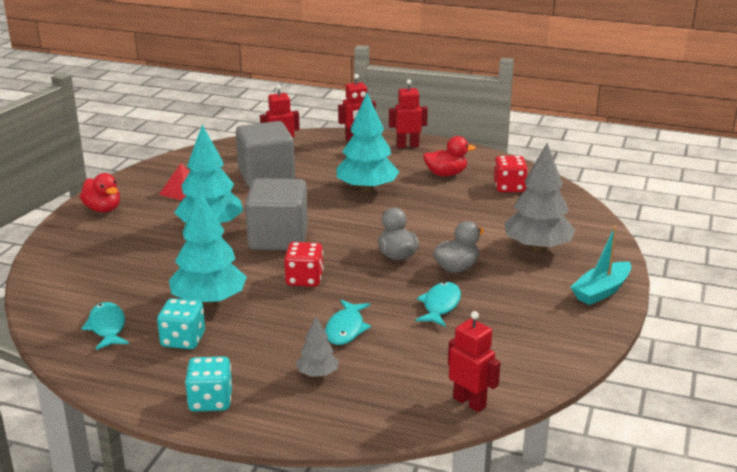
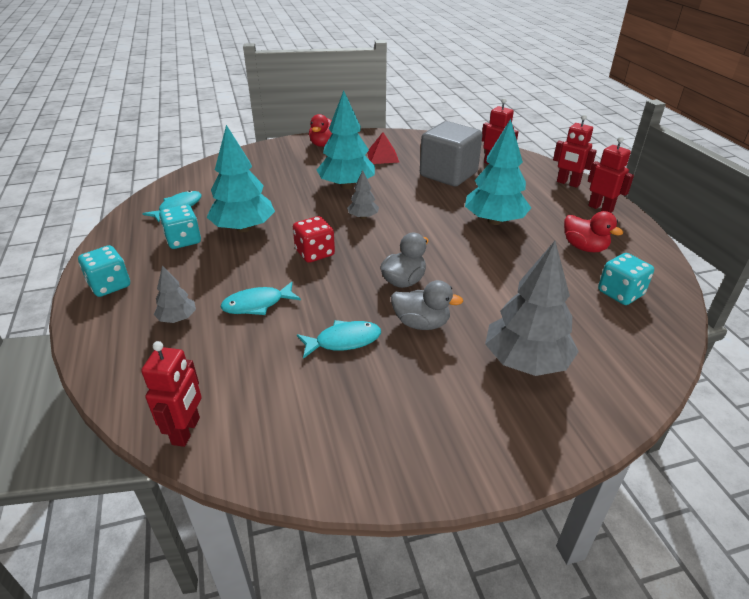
camera: 55 degrees right, 10 degrees up
grey cube [245,178,308,250] -> grey tree [347,170,379,219]
red dice [494,156,528,192] -> turquoise dice [598,253,654,305]
turquoise boat [571,226,631,305] -> none

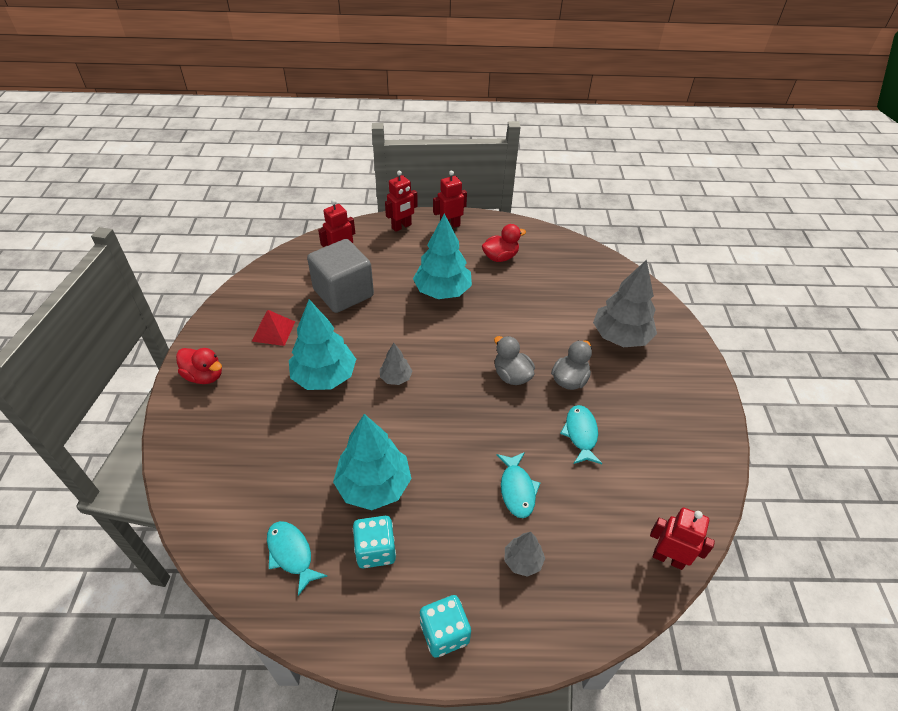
camera: 75 degrees left, 10 degrees up
red dice [293,216,335,263] -> none
turquoise dice [598,253,654,305] -> none

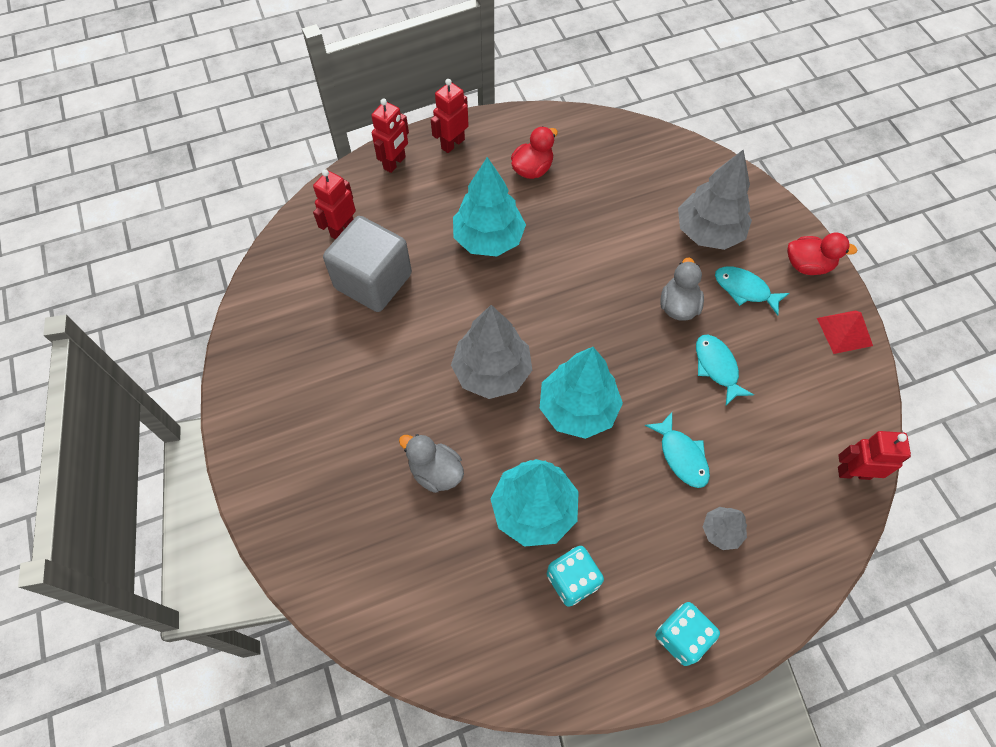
camera: 20 degrees left, 15 degrees up
red duck [176,348,222,384] -> red duck moved to [787,233,857,275]
red pyramid [251,310,295,346] -> red pyramid moved to [817,310,873,354]
turquoise fish [267,521,327,596] -> turquoise fish moved to [715,266,789,316]
turquoise tree [289,299,356,390] -> turquoise tree moved to [540,347,623,439]
grey tree [380,343,413,385] -> grey tree [451,305,532,399], size x2.01
grey duck [494,336,535,385] -> grey duck moved to [399,434,464,493]

